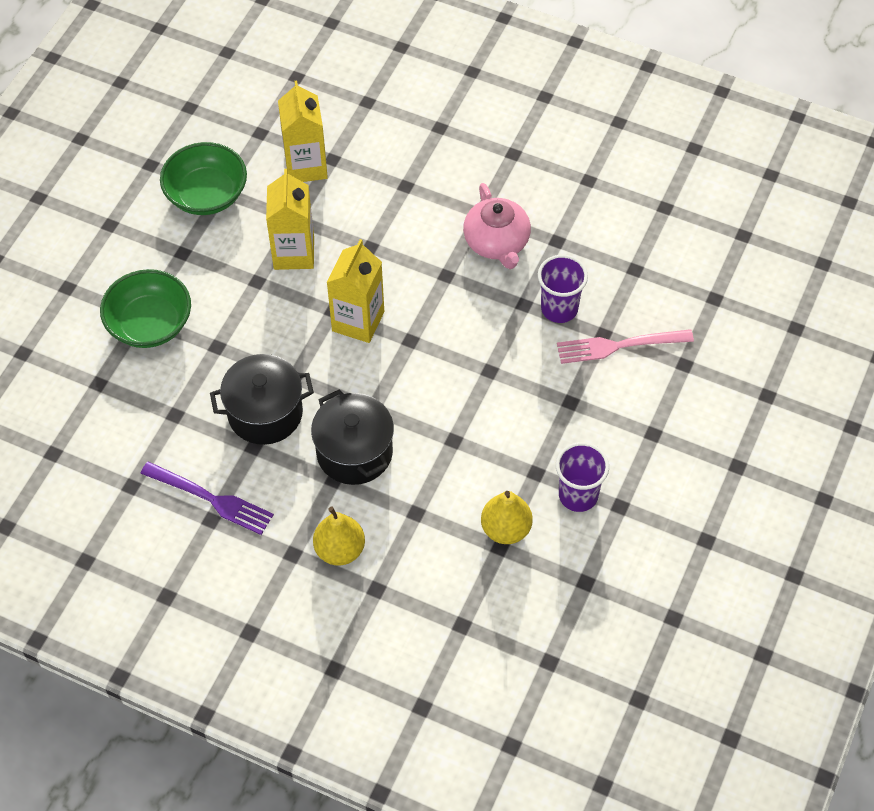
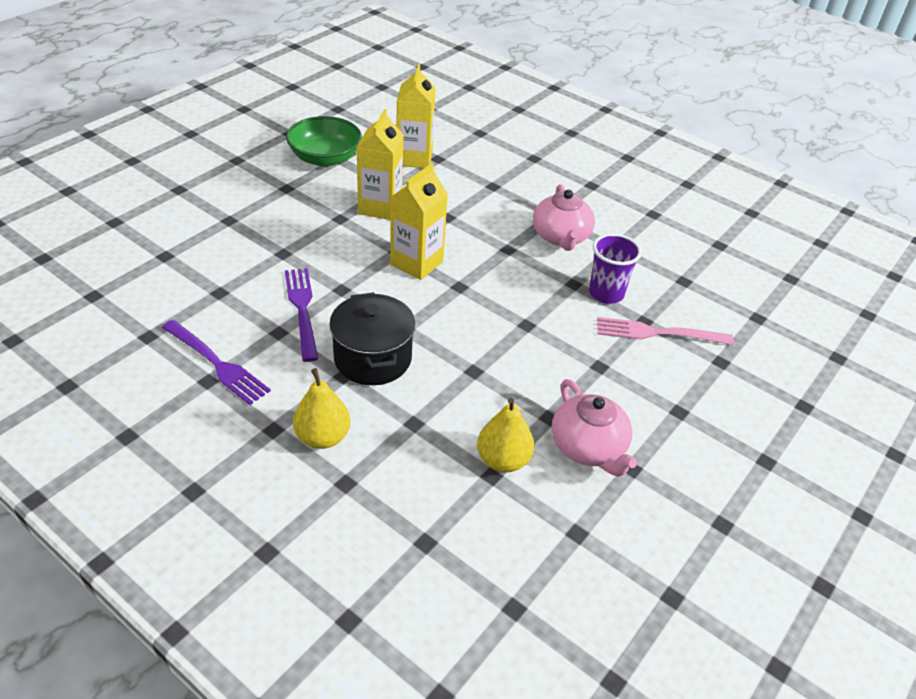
camera: 10 degrees right, 15 degrees down
green bowl [100,269,191,348] -> none
black pot [210,354,314,445] -> purple fork [285,268,318,362]
purple cup [556,442,609,512] -> pink teapot [552,379,637,477]

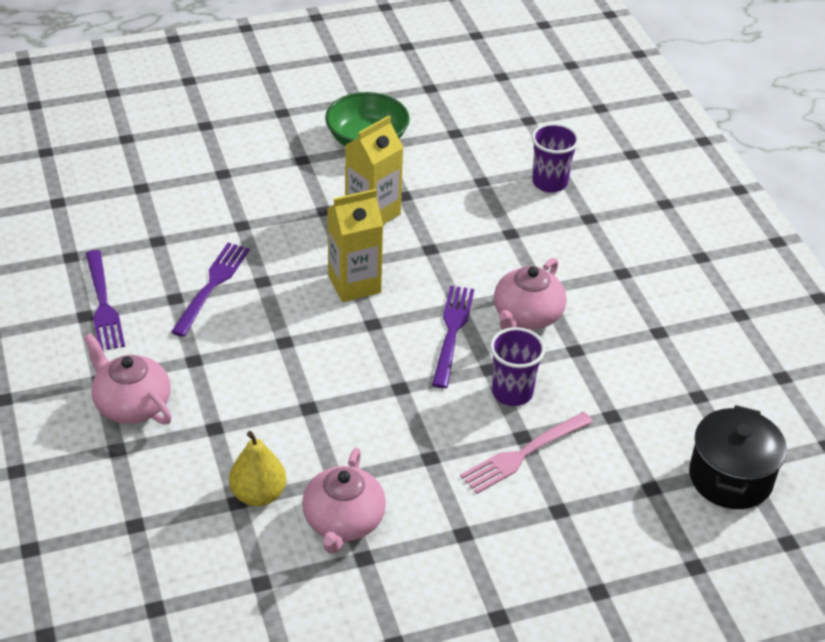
camera: 35 degrees right, 0 degrees up
yellow pear [293,368,350,449] -> pink teapot [84,333,172,425]
black pot [329,292,415,385] -> black pot moved to [689,405,787,509]
yellow carton [396,64,436,168] -> none
pink fork [597,317,734,345] -> pink fork turned 75 degrees counterclockwise [460,412,593,494]
none -> purple fork [432,286,474,388]
none -> purple cup [532,123,579,193]

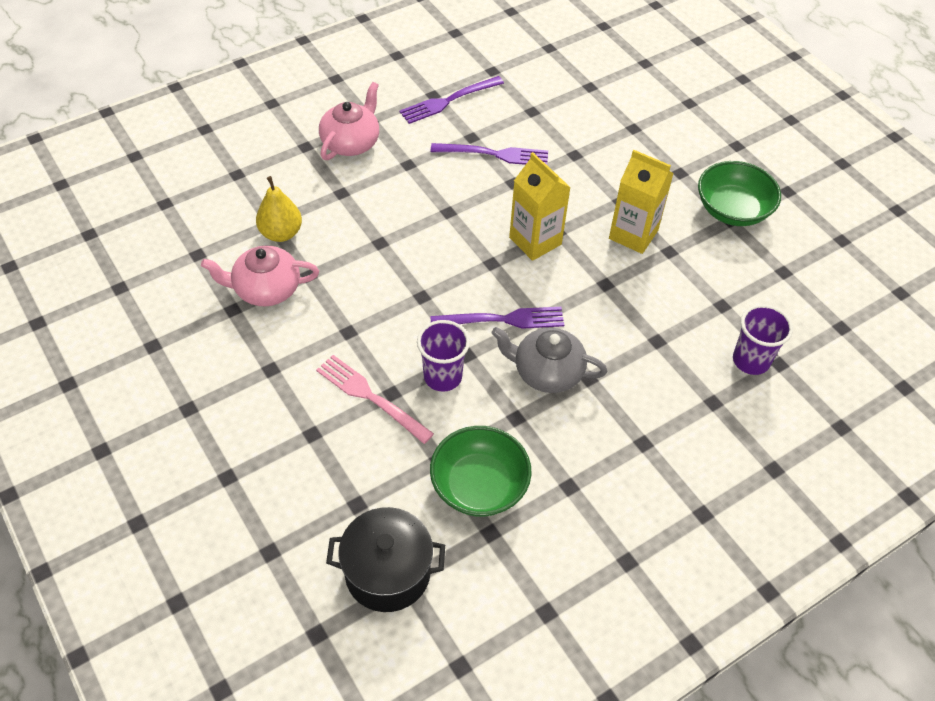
camera: 75 degrees right, 10 degrees up
pink teapot [494,258,567,330] -> grey teapot [491,327,607,393]
none -> green bowl [430,426,532,517]

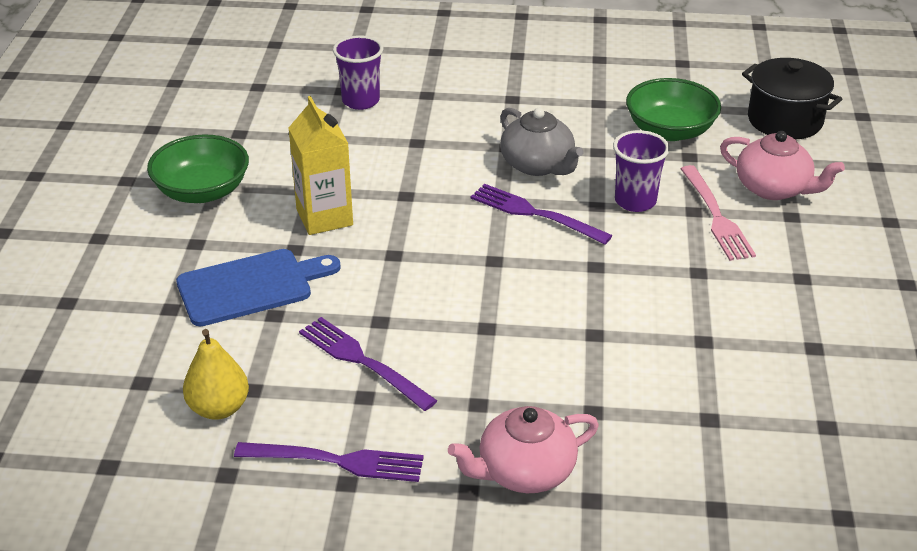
camera: 140 degrees left, 15 degrees down
pink teapot [201,246,319,306] -> pink teapot moved to [720,131,845,200]
yellow pear [256,176,302,242] -> yellow pear moved to [183,329,249,420]
yellow carton [509,152,571,261] -> none
none -> blue cutting board [176,249,341,326]

